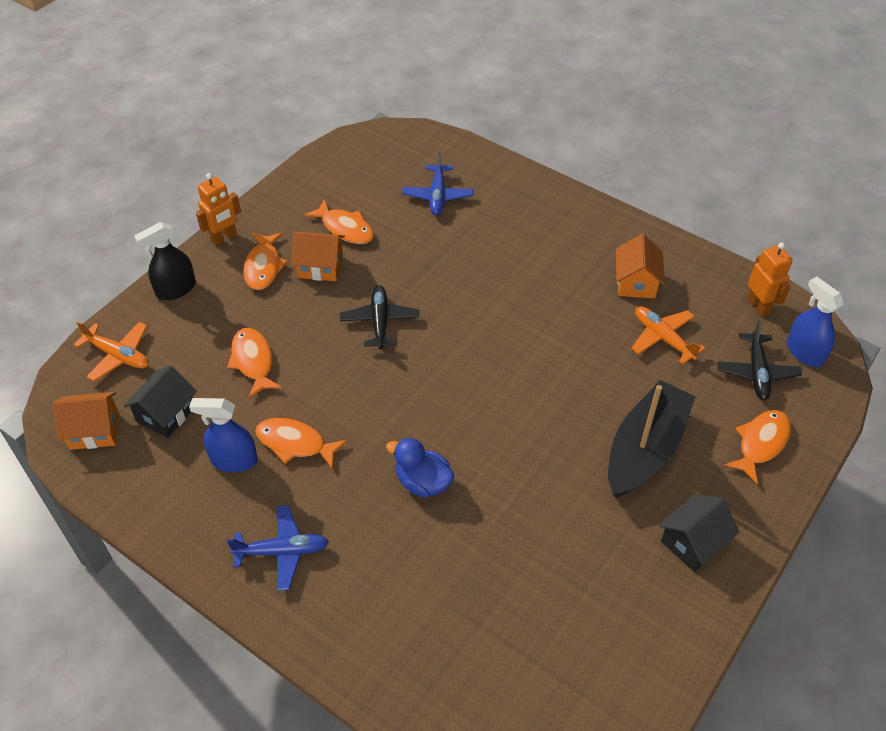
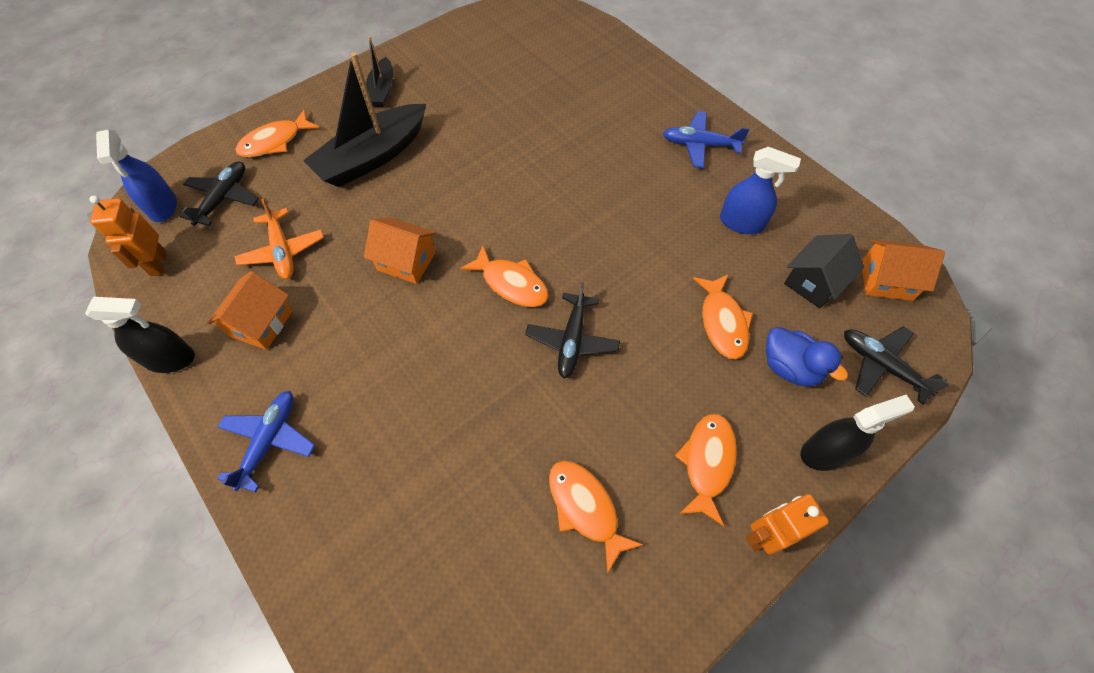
camera: 165 degrees left, 10 degrees up
orange plane [74,321,149,382] -> black plane [844,326,950,405]
orange fish [255,418,348,470] -> orange fish moved to [460,245,549,307]
orange house [291,231,345,281] -> orange house moved to [364,217,437,284]
blue duck [386,438,454,498] -> blue duck moved to [766,327,848,387]
blue plane [402,152,473,215] -> blue plane moved to [217,391,315,492]
black house [659,494,739,572] -> black boat [365,36,393,107]
none -> black spray bottle [85,297,195,373]

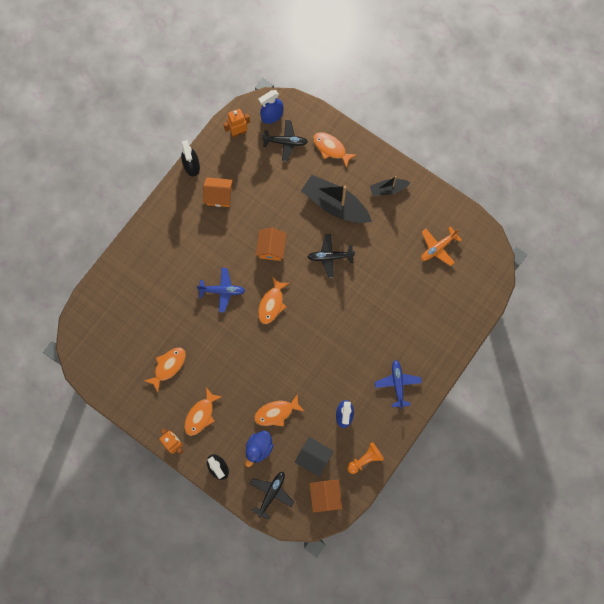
camera: 75 degrees right, 15 degrees up
blue plane [217,391,315,492] -> blue plane moved to [196,268,245,312]
orange plane [235,199,324,279] -> orange plane moved to [421,226,462,266]
black plane [525,282,620,378] -> black plane moved to [308,234,355,278]
orange fish [675,414,737,526] -> orange fish turned 120 degrees clockwise [184,387,222,436]
none -> orange pawn [347,442,384,474]

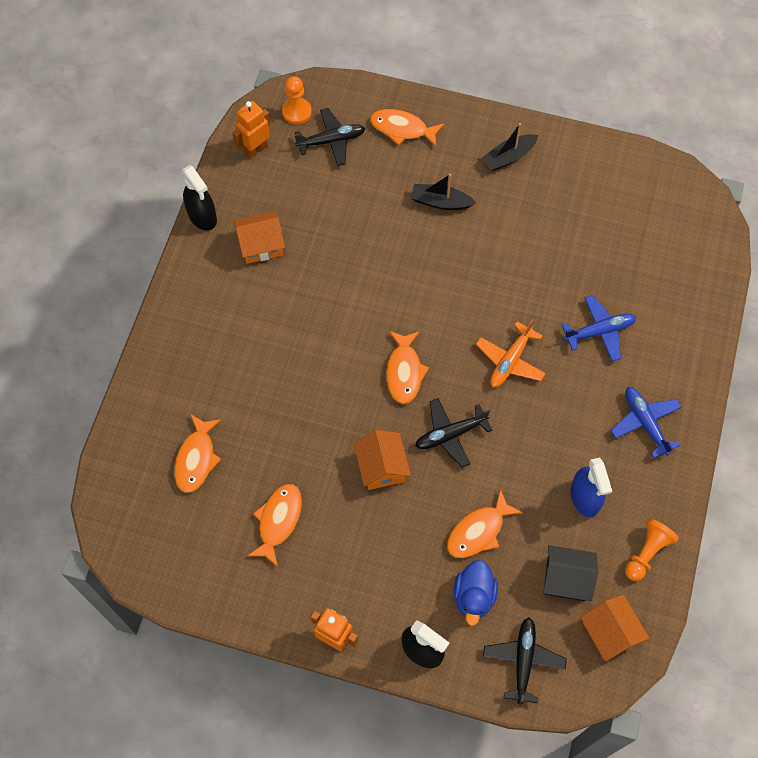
camera: 20 degrees left, 10 degrees down
orange fish [184,387,222,436] -> orange fish moved to [174,415,221,493]
blue plane [196,268,245,312] -> blue plane moved to [562,295,636,362]
orange house [256,228,287,261] -> orange house moved to [354,430,411,490]
blue spray bottle [258,90,283,124] -> orange pawn [282,76,312,124]
black boat [301,175,372,223] -> black boat [411,174,476,210], size x0.54
black plane [308,234,355,278] -> black plane moved to [415,398,492,468]
orange plane [421,226,462,266] -> orange plane moved to [476,319,546,387]

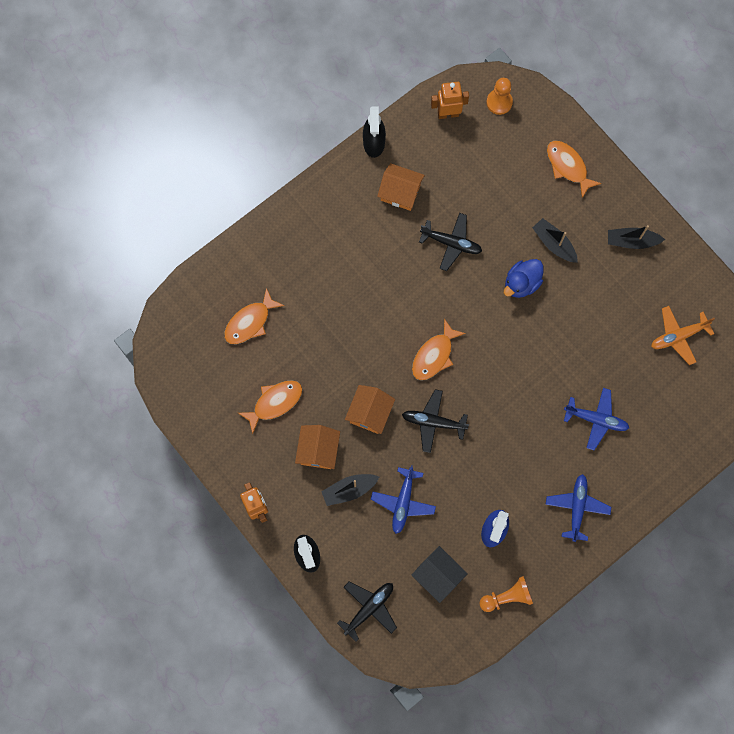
camera: 35 degrees right, 10 degrees up
black plane [294,108,365,166] -> black plane moved to [419,213,482,271]
orange fish [447,489,523,558] -> blue plane [371,465,436,534]
blue duck [454,560,498,626] -> blue duck moved to [504,259,544,298]
orange plane [476,319,546,387] -> orange plane moved to [651,306,715,365]
orange house [581,595,649,661] -> orange house moved to [295,425,340,469]
none -> black boat [321,474,379,506]

